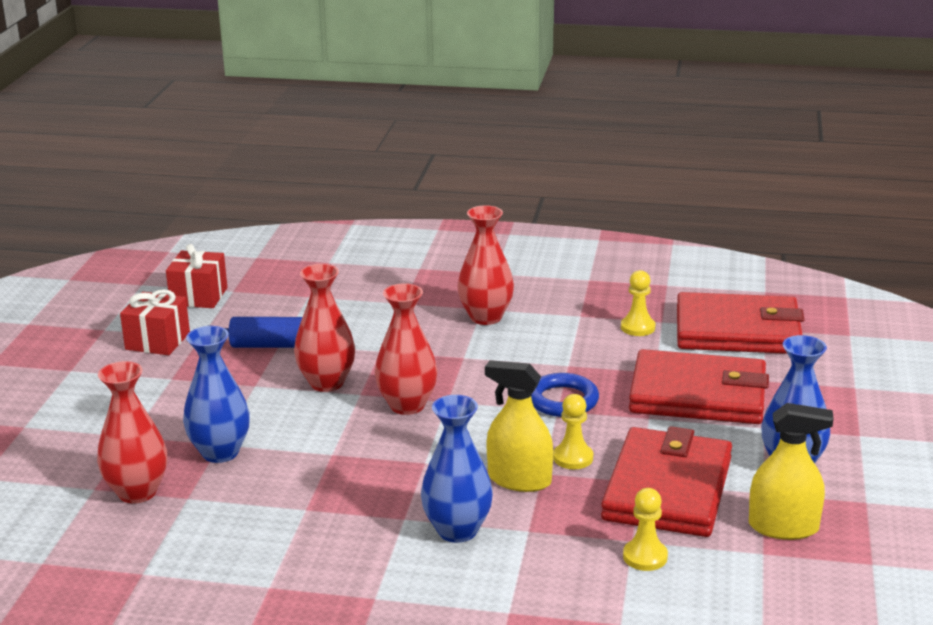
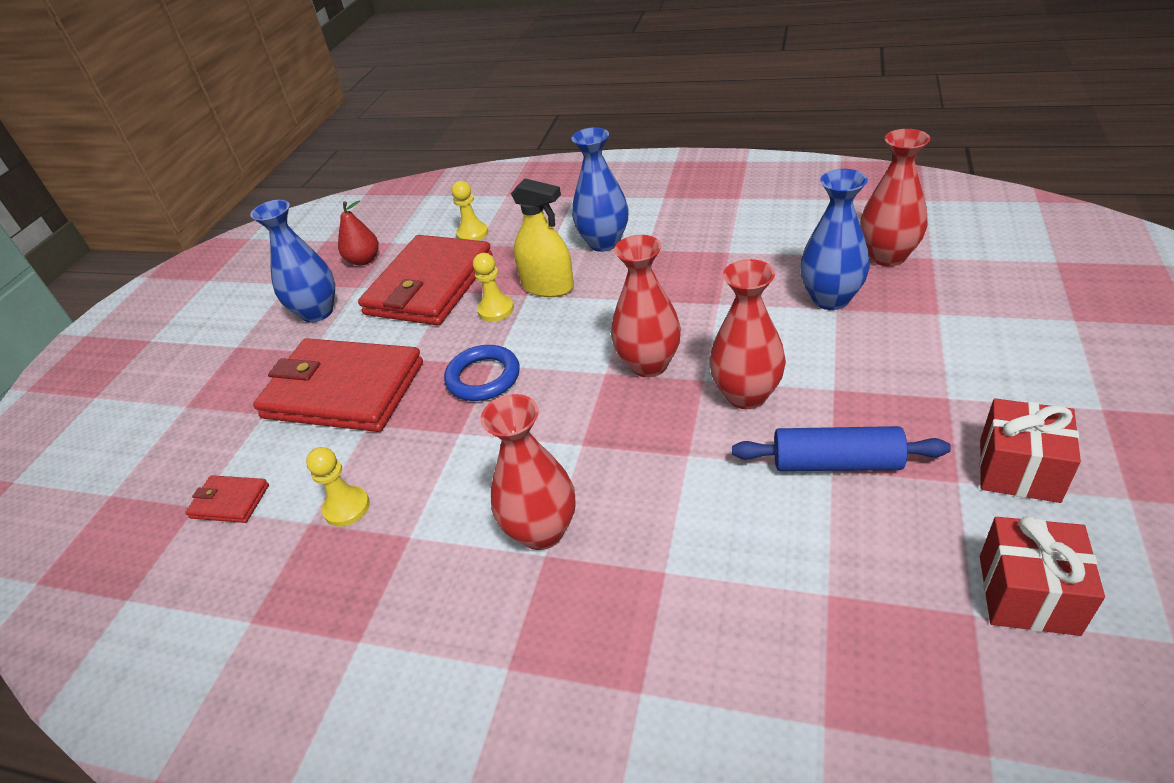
camera: 170 degrees left, 15 degrees up
red wallet [677,292,805,354] -> red wallet [185,475,269,523], size x0.42
yellow spray bottle [749,403,834,540] -> red pear [338,200,379,266]

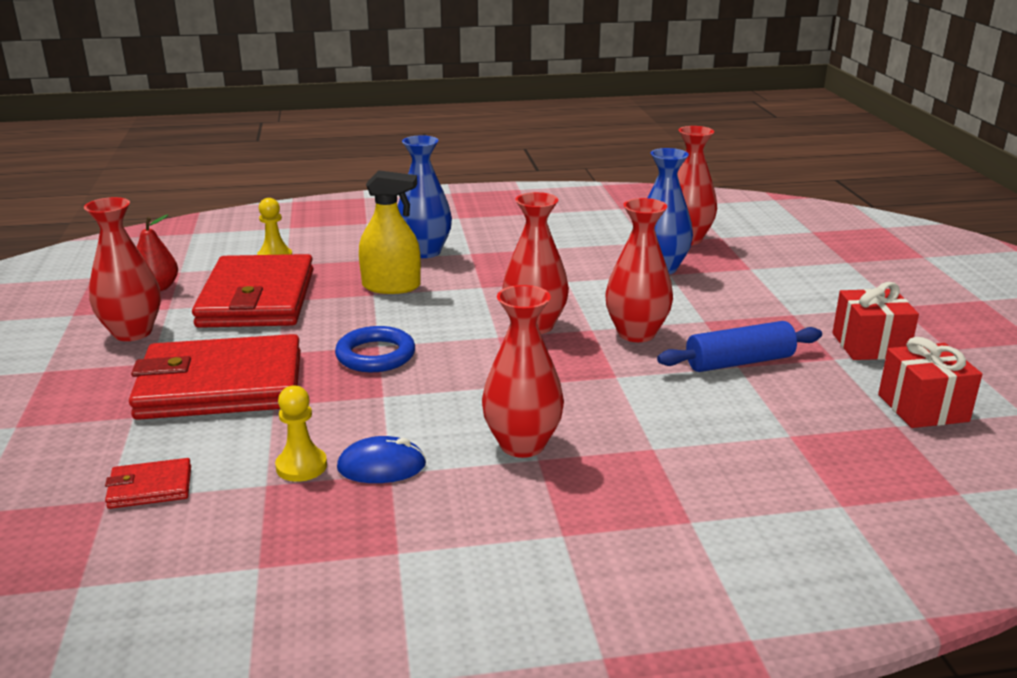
camera: 30 degrees left, 15 degrees down
blue vase [250,200,335,323] -> red vase [84,197,161,341]
yellow pawn [473,253,514,322] -> none
none -> blue mouse [337,436,426,483]

